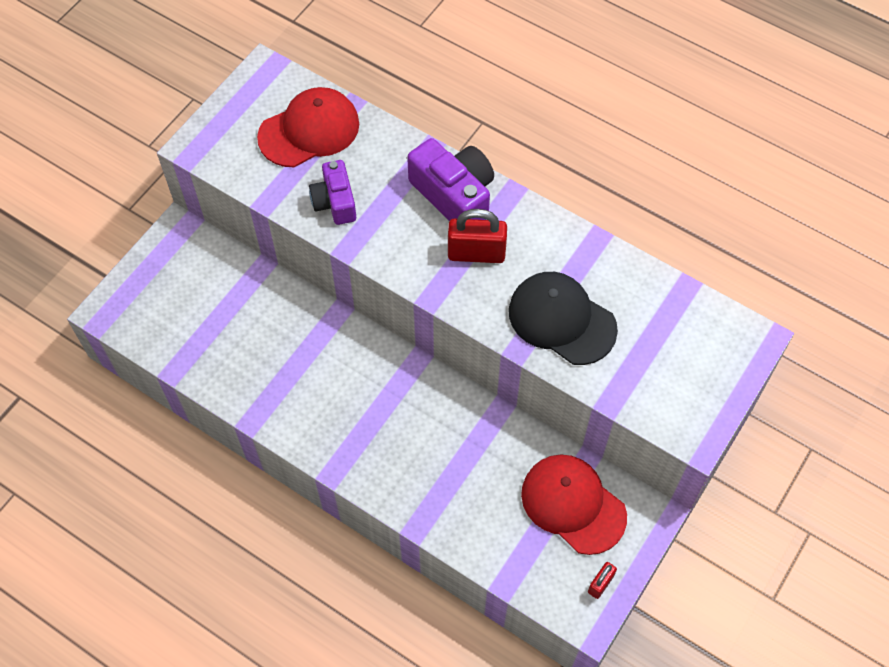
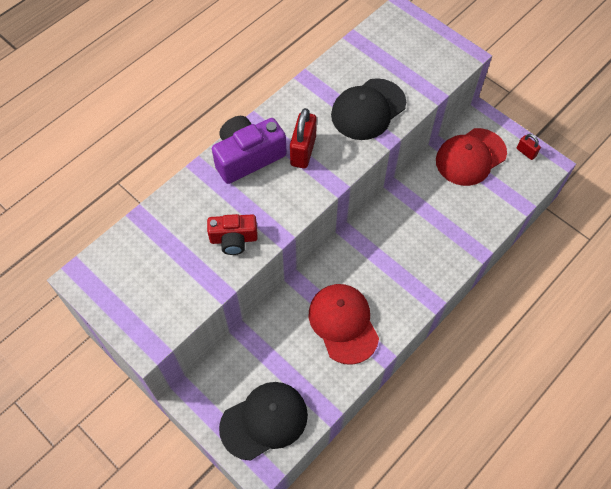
camera: 80 degrees left, 0 degrees up
red cap [257,87,359,167] -> red cap moved to [309,284,379,365]
purple camera [309,160,356,225] -> red camera [207,214,258,255]
none -> black cap [219,382,308,461]

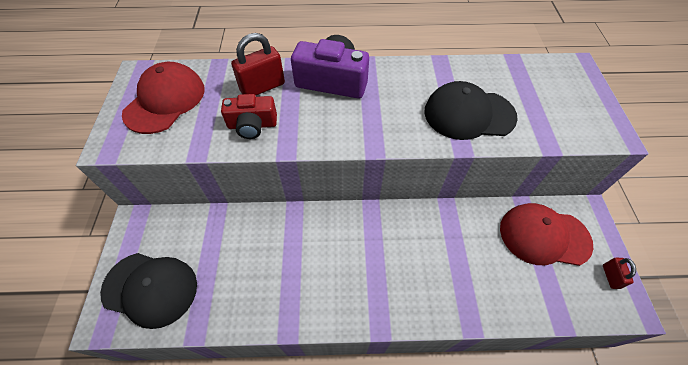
camera: 45 degrees right, 5 degrees down
red camera [207,214,258,255] -> red camera turned 45 degrees counterclockwise [221,94,277,139]
red padlock [290,108,317,169] -> red padlock moved to [231,33,285,96]
red cap [309,284,379,365] -> red cap moved to [122,62,205,134]

